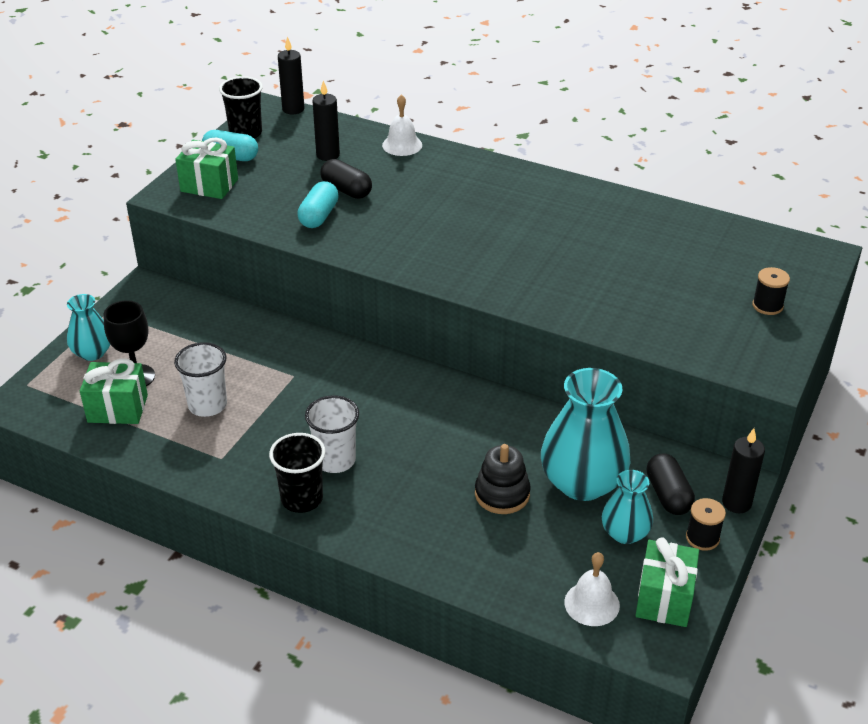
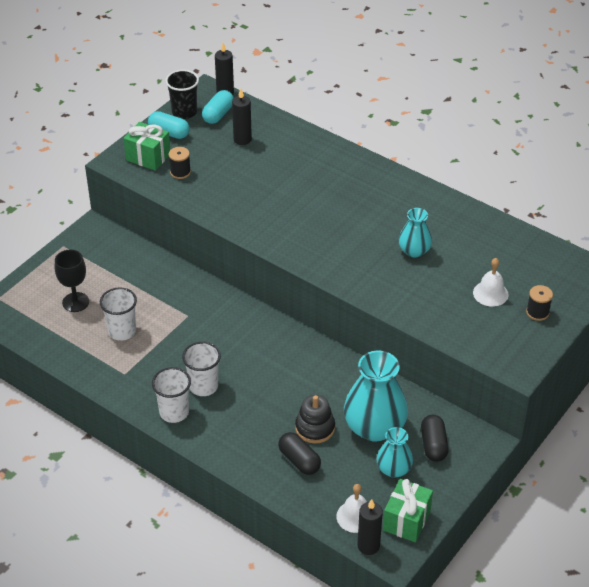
camera: 10 degrees right, 5 degrees up
turquoise vase [67,294,110,361] -> turquoise vase moved to [399,208,432,257]
green gift [80,358,148,424] -> none
black cup [269,433,326,513] -> white cup [152,367,191,423]
turquoise capsule [297,181,339,228] -> turquoise capsule moved to [202,90,234,124]
black capsule [320,159,372,199] -> black capsule moved to [278,432,321,475]
white bell [382,94,422,156] -> white bell moved to [473,258,508,307]
black spool [686,498,726,551] -> black spool moved to [169,147,191,179]
black candle [722,428,765,513] -> black candle moved to [357,499,383,555]

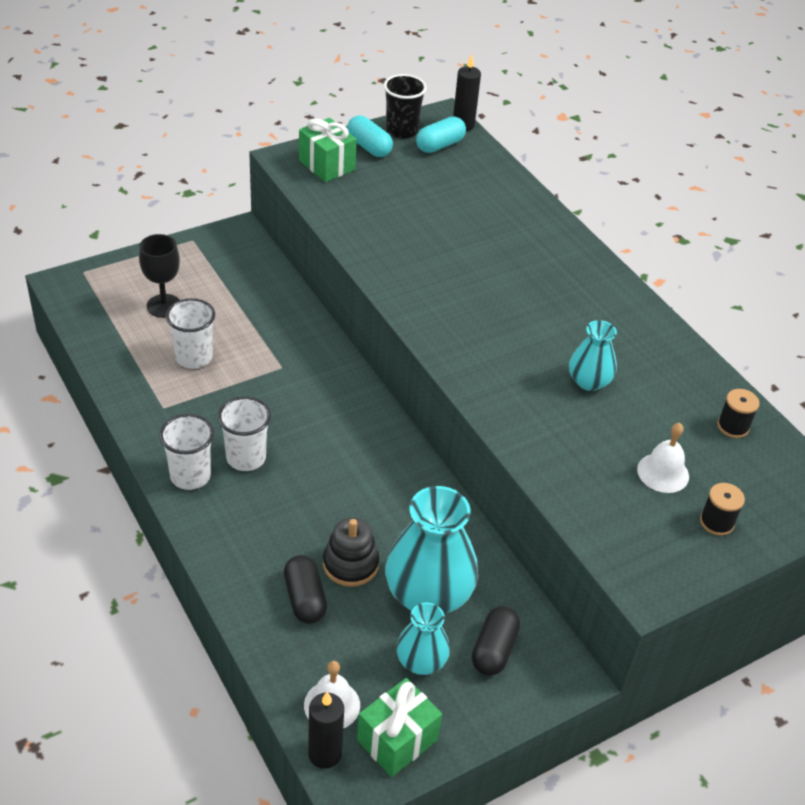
camera: 20 degrees right, 0 degrees up
black spool [169,147,191,179] -> black spool moved to [717,389,759,438]
black candle [232,89,252,145] -> none

